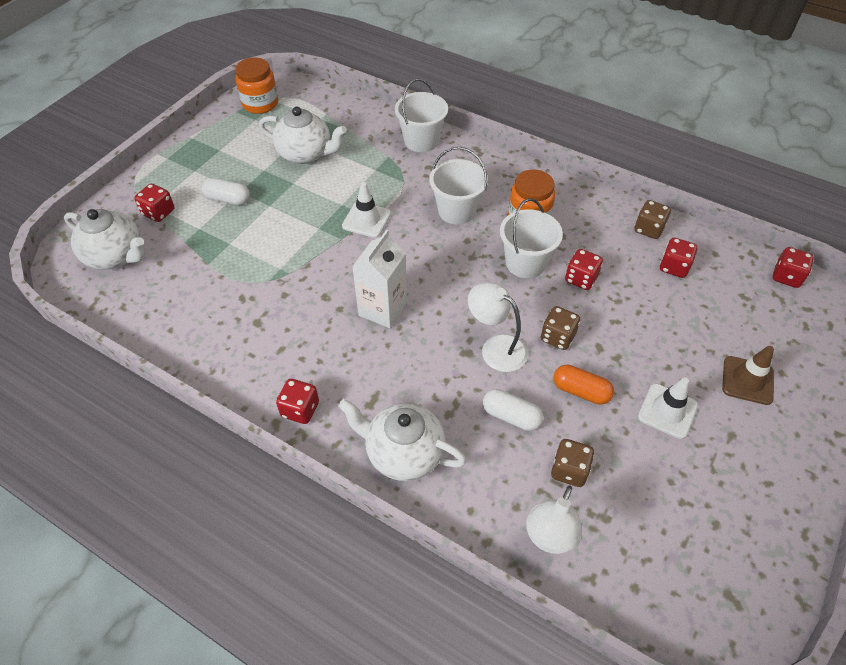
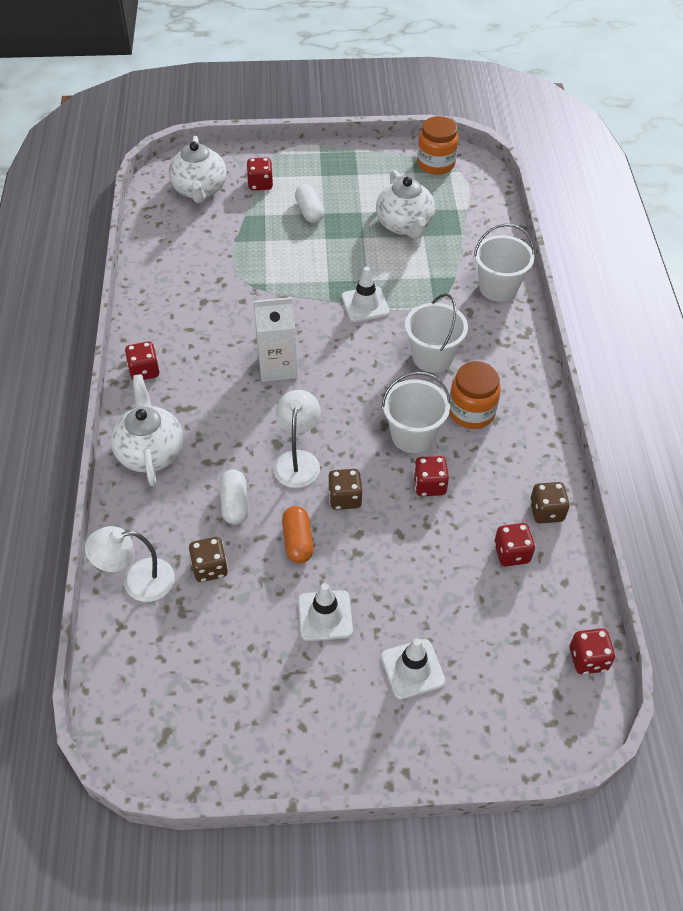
camera: 55 degrees right, 0 degrees up
brown traffic cone [722,346,774,405] -> white traffic cone [381,638,446,700]

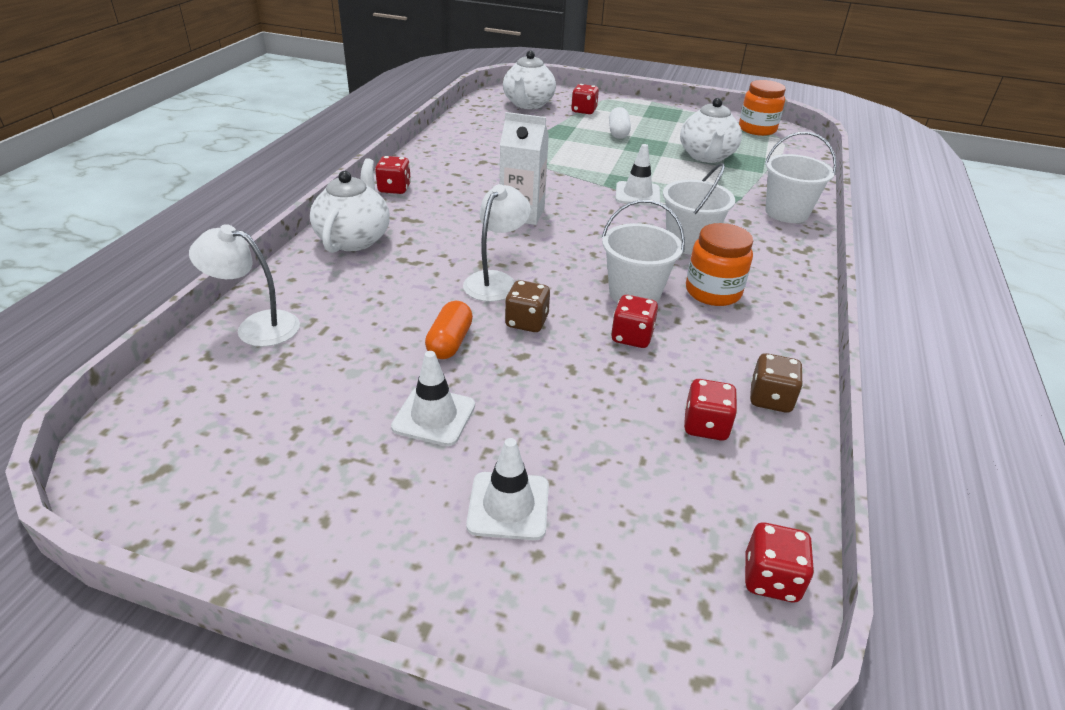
camera: 20 degrees right, 15 degrees down
brown dice [189,537,228,582] -> none
white capsule [220,470,248,525] -> none

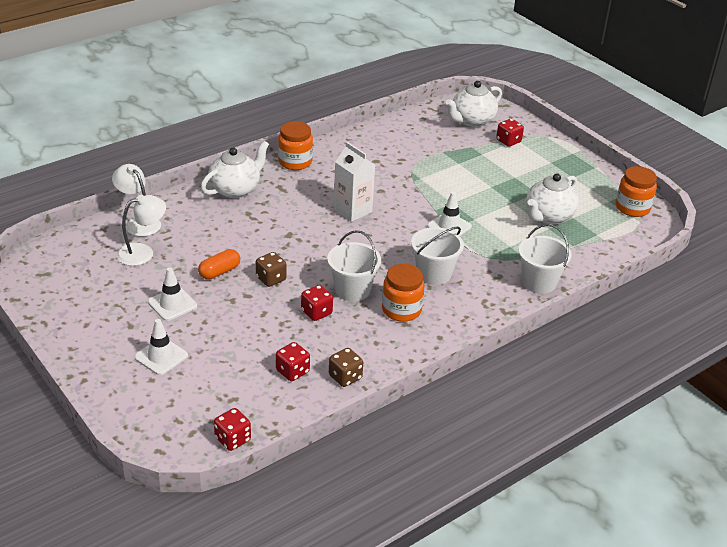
camera: 35 degrees right, 0 degrees up
red dice [375,156,411,194] -> orange jar [278,121,313,170]
white lamp [463,184,531,302] -> white lamp moved to [116,195,166,266]
white capsule [609,107,631,139] -> none

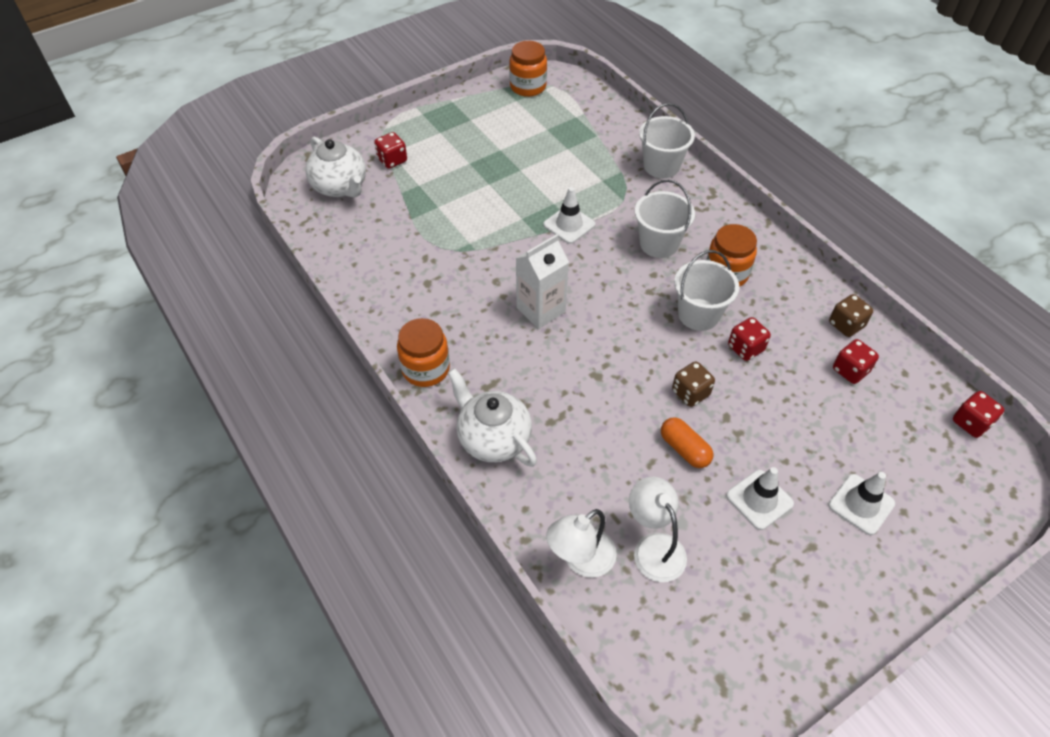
camera: 85 degrees left, 15 degrees up
white teapot [526,173,579,224] -> none

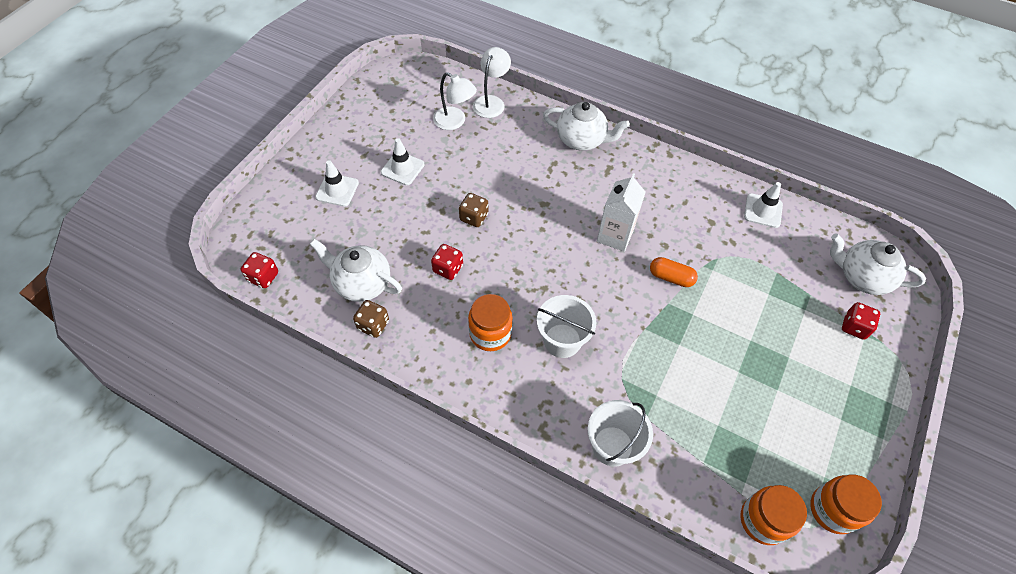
camera: 150 degrees right, 5 degrees up
orange jar [397,318,450,387] -> orange jar moved to [741,485,807,545]
white traffic cone [543,187,595,244] -> white traffic cone moved to [744,182,783,228]
orange capsule [661,417,713,468] -> orange capsule moved to [650,257,698,287]
white bucket [674,250,739,331] -> none
red dice [833,339,879,384] -> white teapot [310,239,402,302]

